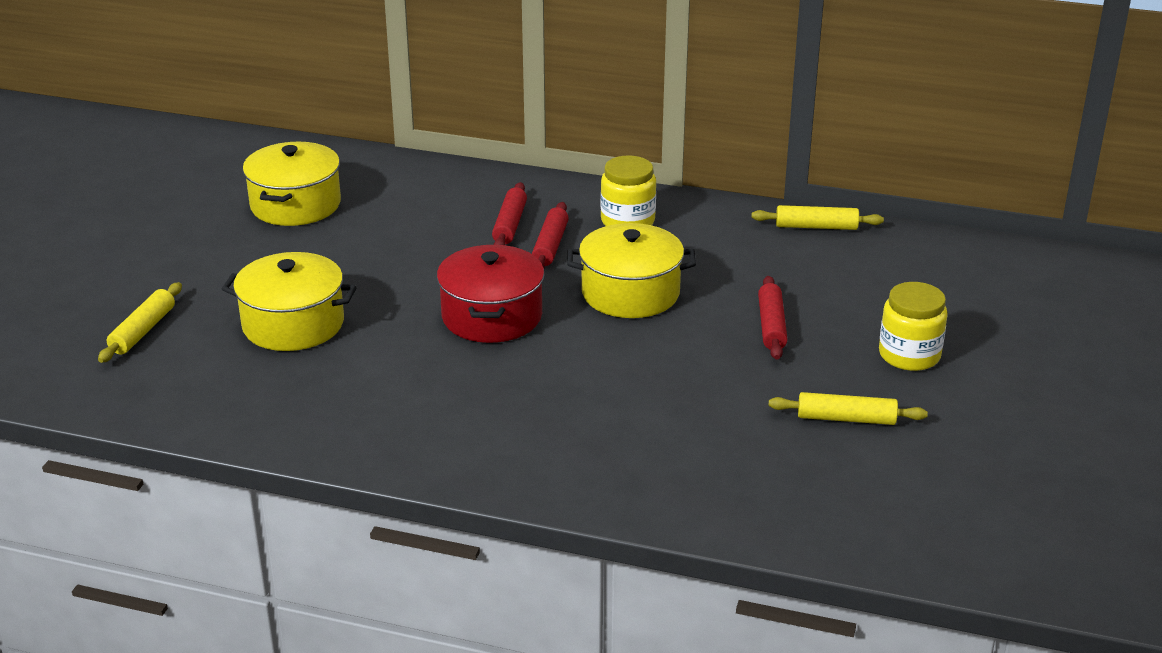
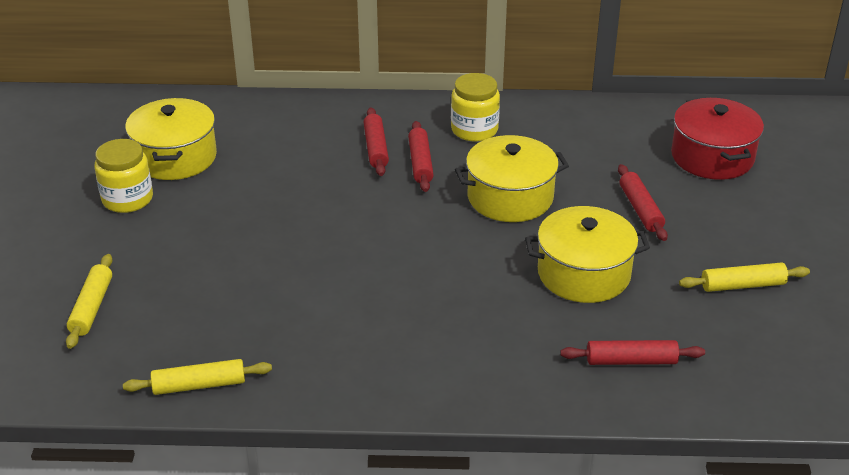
camera: 15 degrees left, 5 degrees up
yellow pot [222,252,357,351] -> yellow pot moved to [525,206,650,303]
red pot [437,245,544,343] -> red pot moved to [671,98,764,180]
yellow rolling pin [752,205,884,230] -> yellow rolling pin moved to [123,359,272,395]
yellow jar [879,282,948,371] -> yellow jar moved to [94,139,153,213]
none -> red rolling pin [560,340,705,365]

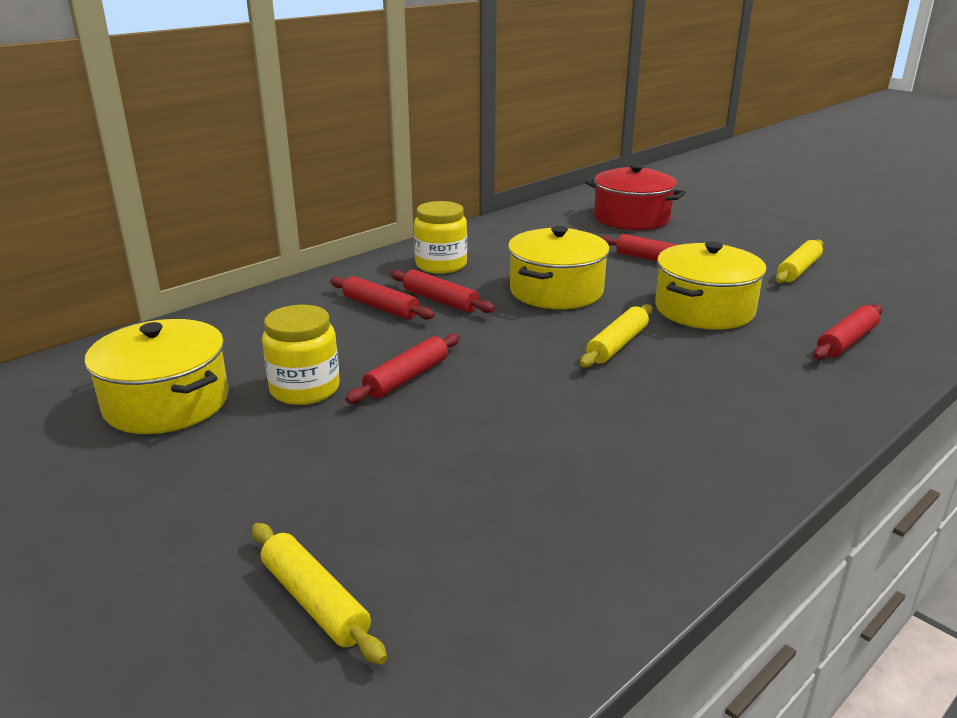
camera: 45 degrees left, 10 degrees down
yellow jar [94,139,153,213] -> yellow jar moved to [262,305,340,405]
yellow rolling pin [123,359,272,395] -> yellow rolling pin moved to [580,304,653,368]
none -> red rolling pin [346,333,460,404]

